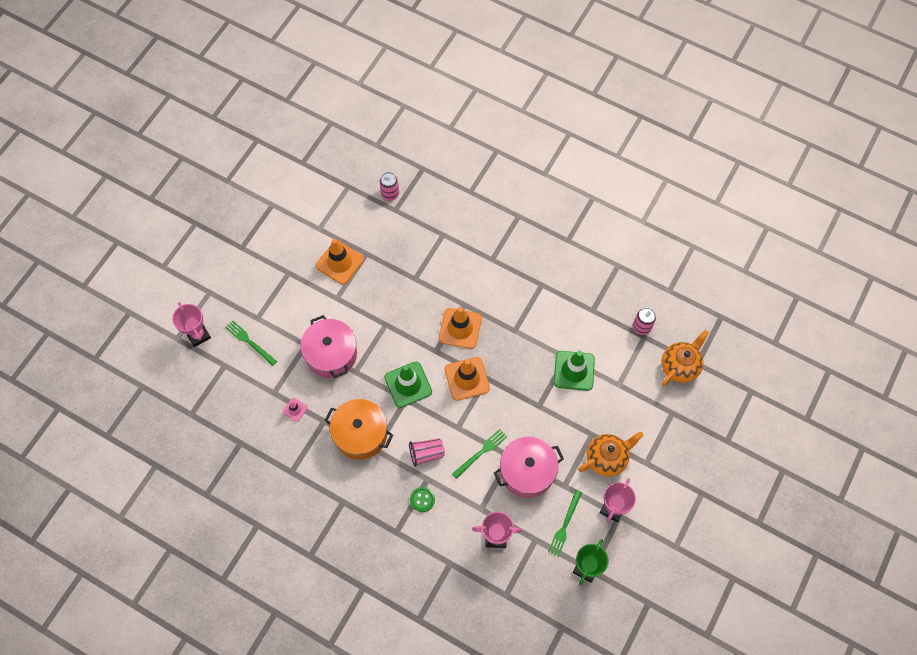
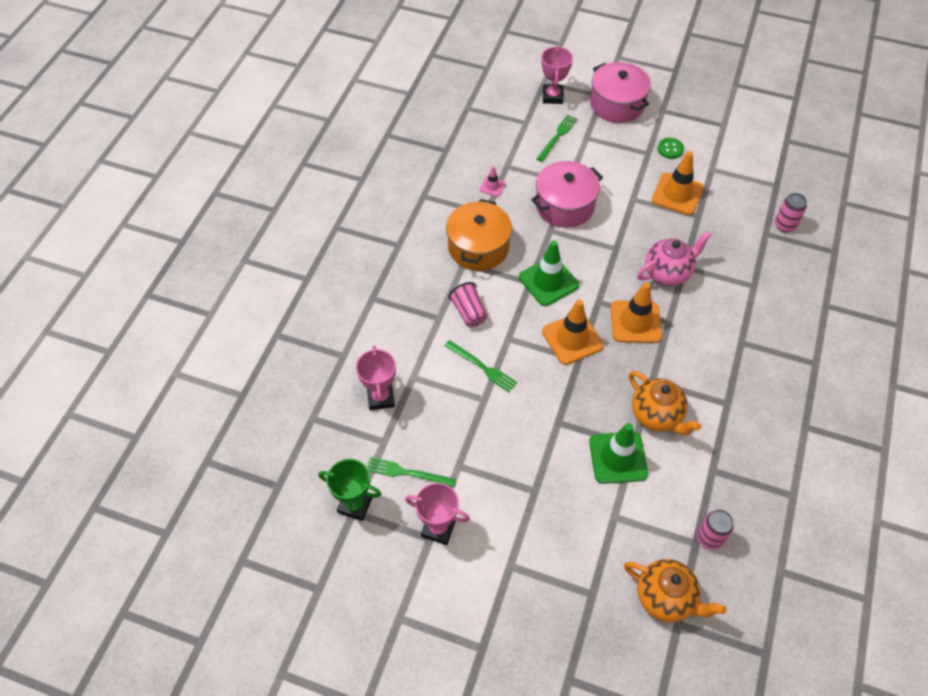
camera: 80 degrees right, 10 degrees down
pink trophy [172,302,211,347] -> pink trophy turned 45 degrees counterclockwise [541,46,573,104]
green button [410,487,435,512] -> green button moved to [657,137,684,159]
pink pot [494,437,564,498] -> pink pot moved to [590,62,651,123]
orange teapot [578,432,644,477] -> orange teapot moved to [629,371,701,435]
none -> pink teapot [637,231,712,286]

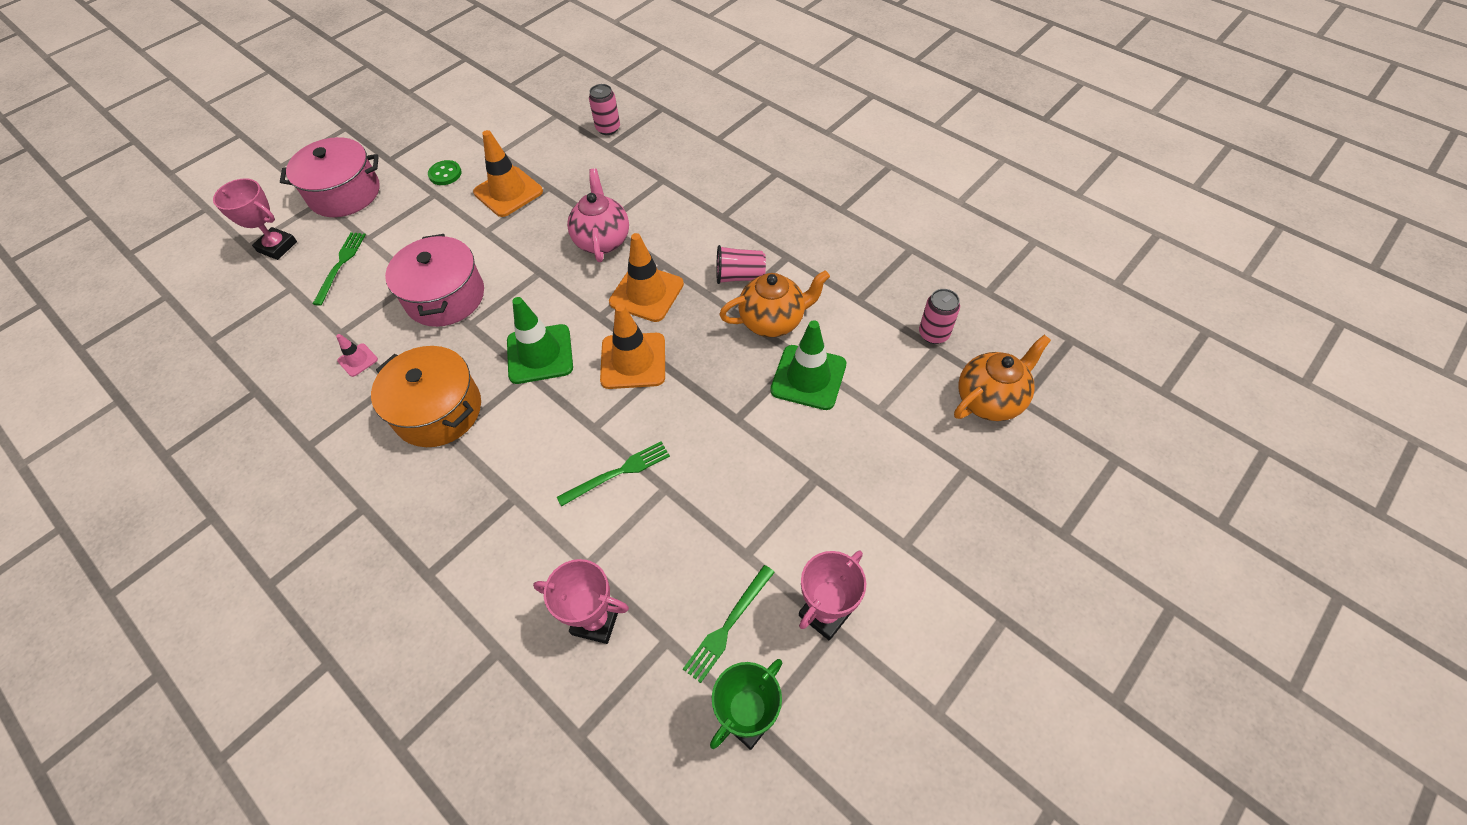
camera: 65 degrees left, 0 degrees up
pink cup [448,282,488,327] -> pink cup moved to [716,245,766,284]
green fork [537,115,578,162] -> green fork turned 45 degrees clockwise [313,232,366,306]

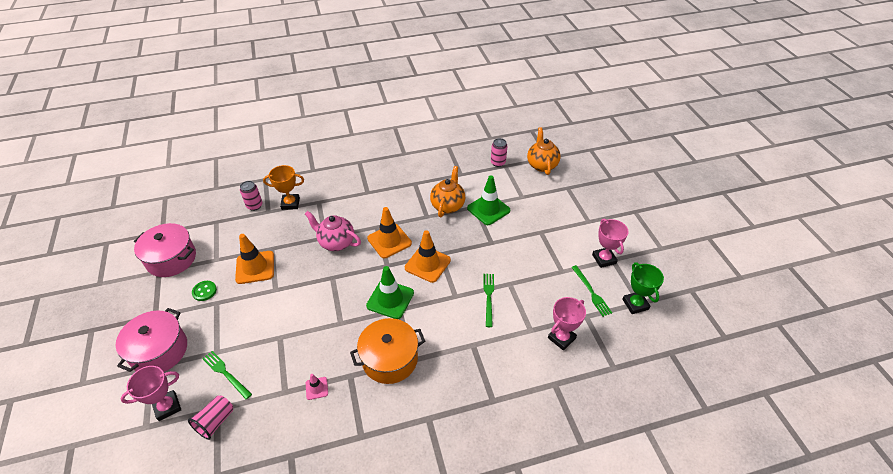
camera: 60 degrees left, 10 degrees down
pink pot [385,234,484,327] -> pink pot moved to [134,223,196,277]
pink cup [716,245,766,284] -> pink cup moved to [188,395,233,440]
none -> orange trophy [263,165,304,210]

